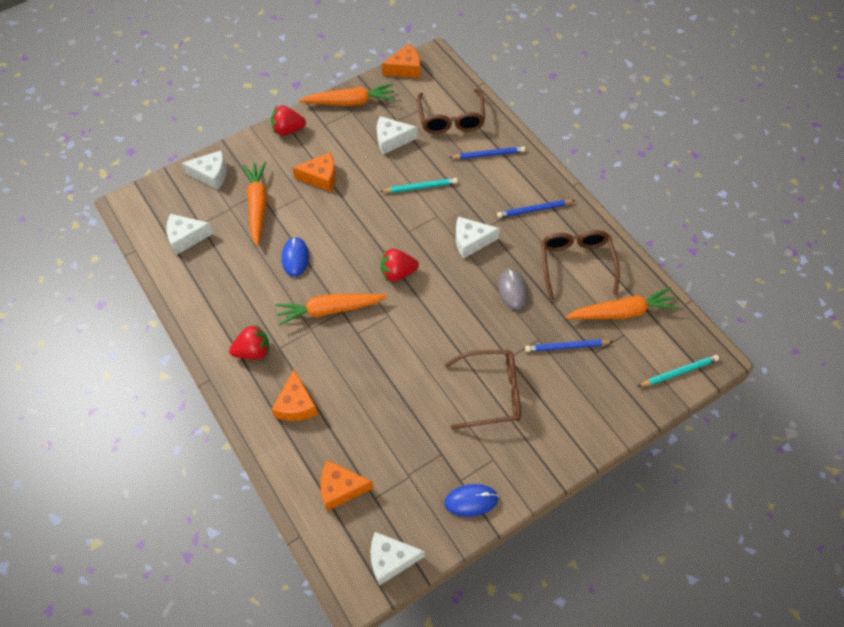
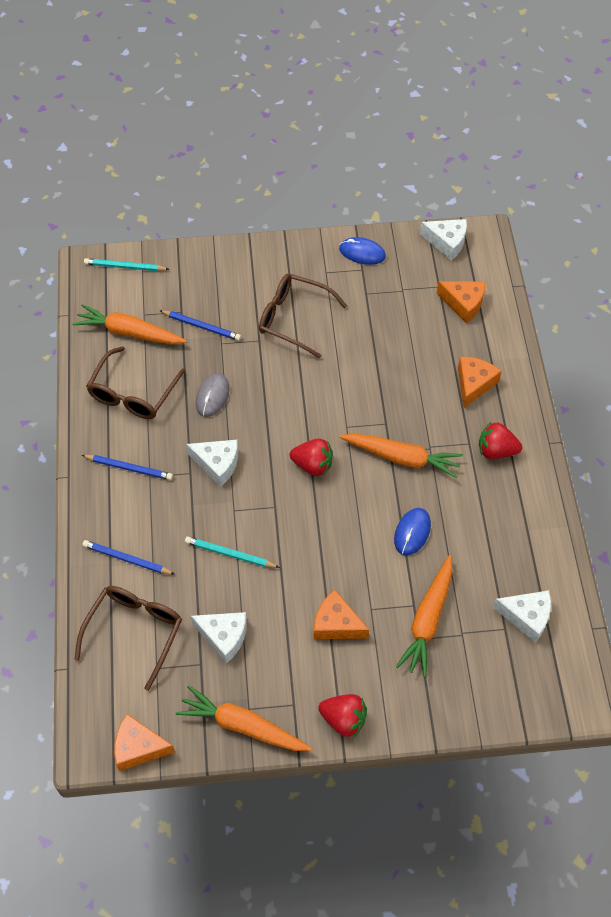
camera: 155 degrees left, 0 degrees up
white cheese [182,150,227,190] -> none

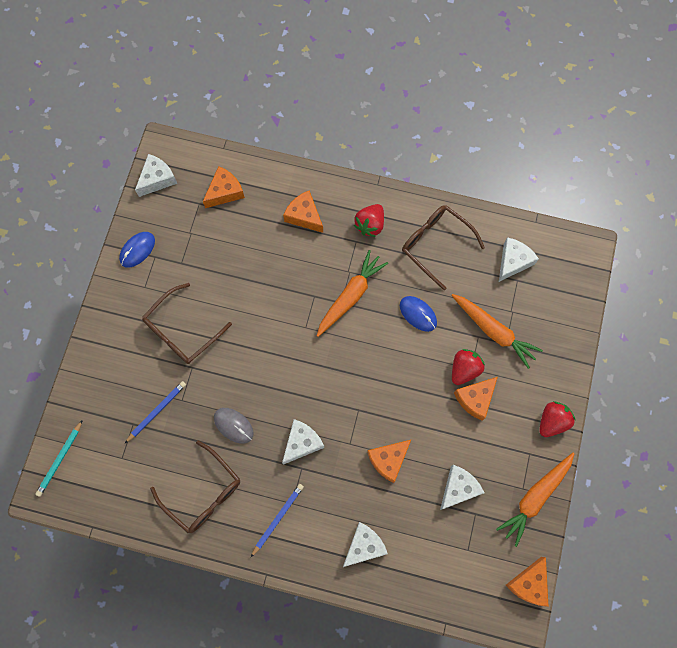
camera: 70 degrees left, 15 degrees up
orange carrot [72,304,187,344] -> none
brown glasses [75,586,182,691] -> brown glasses moved to [402,205,485,290]
blue pencil [82,540,175,575] -> white cheese [343,522,388,567]
turquoise pencil [185,537,280,568] -> orange cheese [367,439,412,483]
red strawberry [290,438,333,476] -> red strawberry moved to [452,349,485,385]

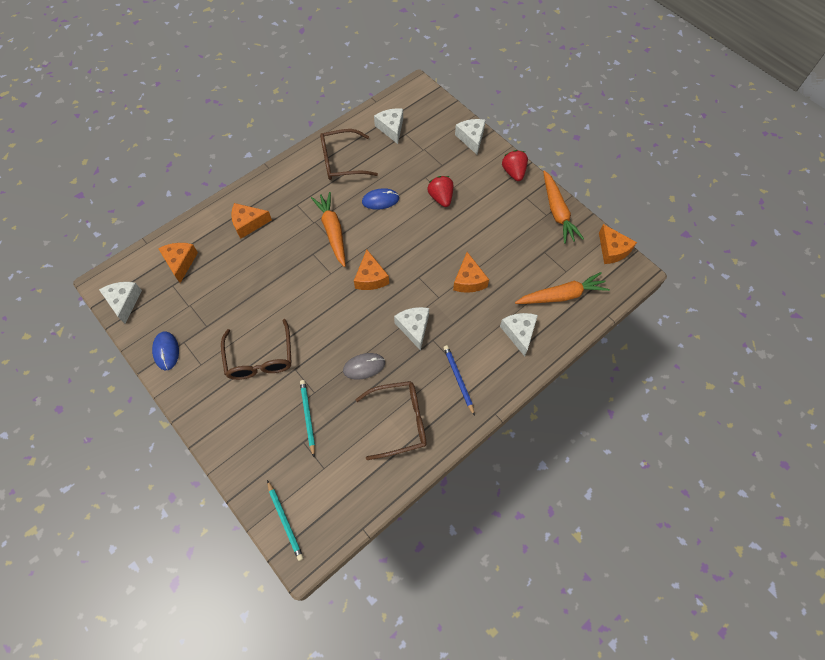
camera: 55 degrees left, 10 degrees down
blue pencil [125,381,186,443] -> turquoise pencil [300,380,315,457]
red strawberry [354,204,384,237] -> none
white cheese [440,465,484,510] -> white cheese moved to [455,119,485,155]
orange carrot [451,294,543,369] -> orange carrot moved to [515,272,610,304]
orange cheese [454,377,498,421] -> orange cheese moved to [354,250,389,290]

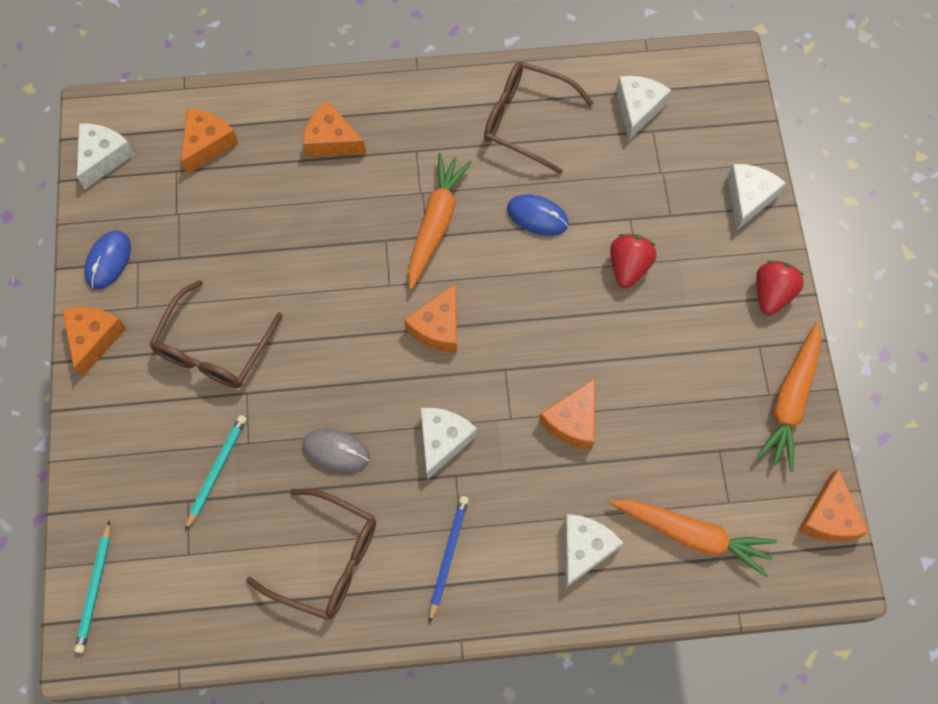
camera: 35 degrees right, 5 degrees up
none -> orange cheese [62,307,126,377]

